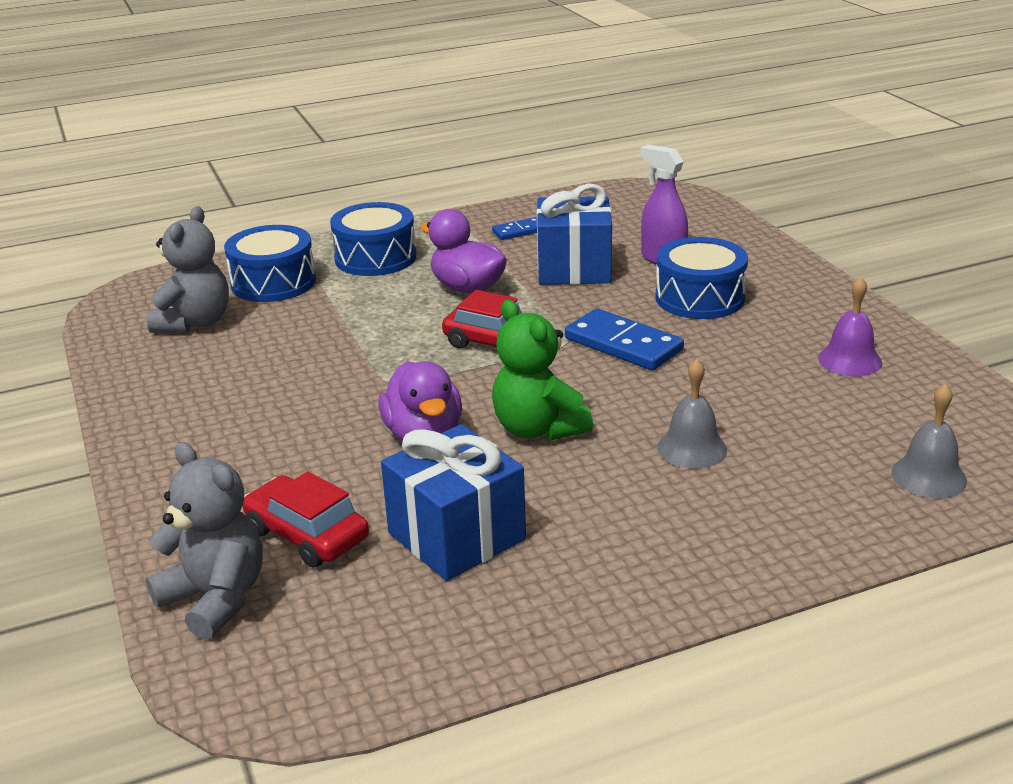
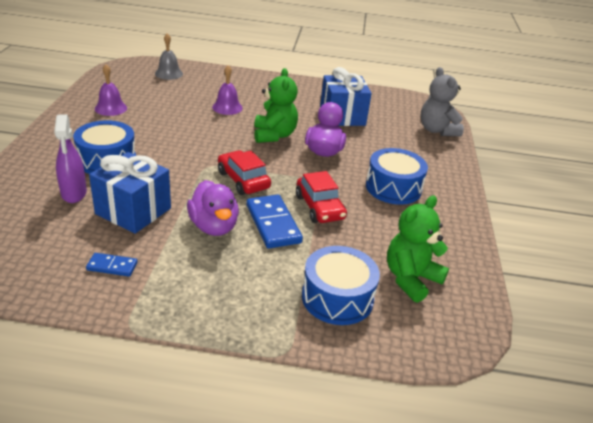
camera: 155 degrees left, 5 degrees up
grey teddy bear [147,206,229,333] -> green teddy bear [387,196,449,303]
red car [243,471,369,568] -> red car moved to [296,171,347,223]
blue drum [330,202,416,276] -> blue drum moved to [366,148,428,205]
blue domino [565,308,684,370] -> blue domino moved to [247,195,303,248]
grey bell [657,359,727,469] -> purple bell [212,65,243,115]

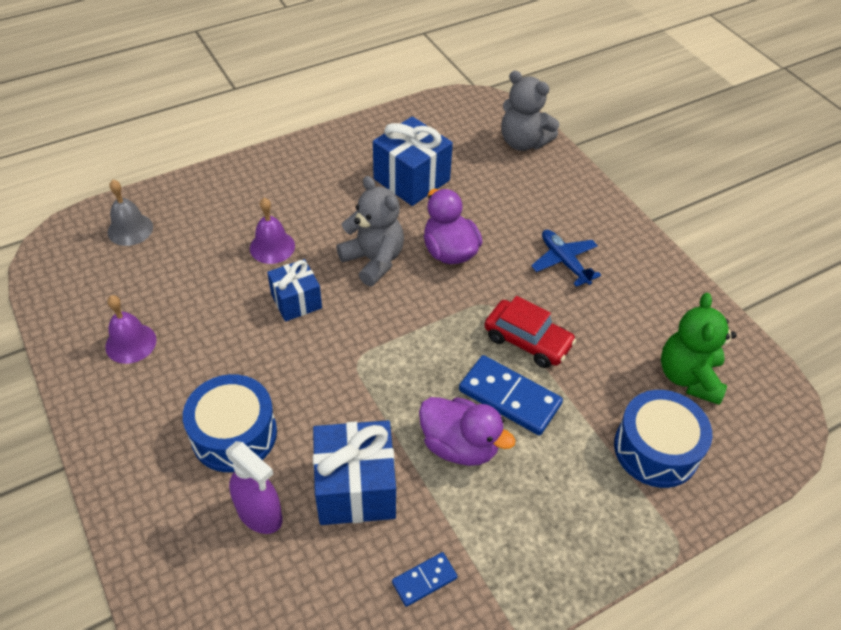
camera: 35 degrees left, 15 degrees up
red car [218,150,271,195] -> none
green teddy bear [254,68,298,143] -> grey teddy bear [336,176,404,286]
blue drum [366,148,428,205] -> blue plane [531,230,601,287]
none -> blue gift [267,259,322,322]

